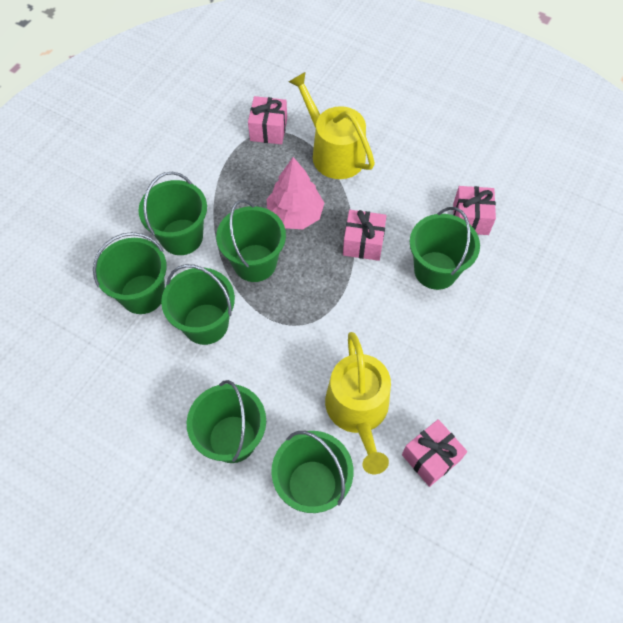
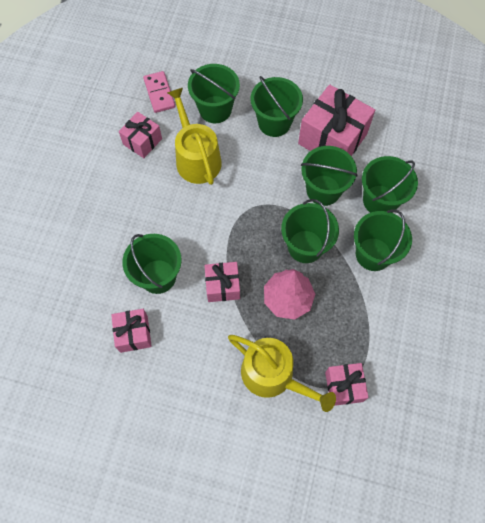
camera: 165 degrees right, 5 degrees up
none -> pink domino [143,71,175,113]
none -> pink gift [298,84,375,156]

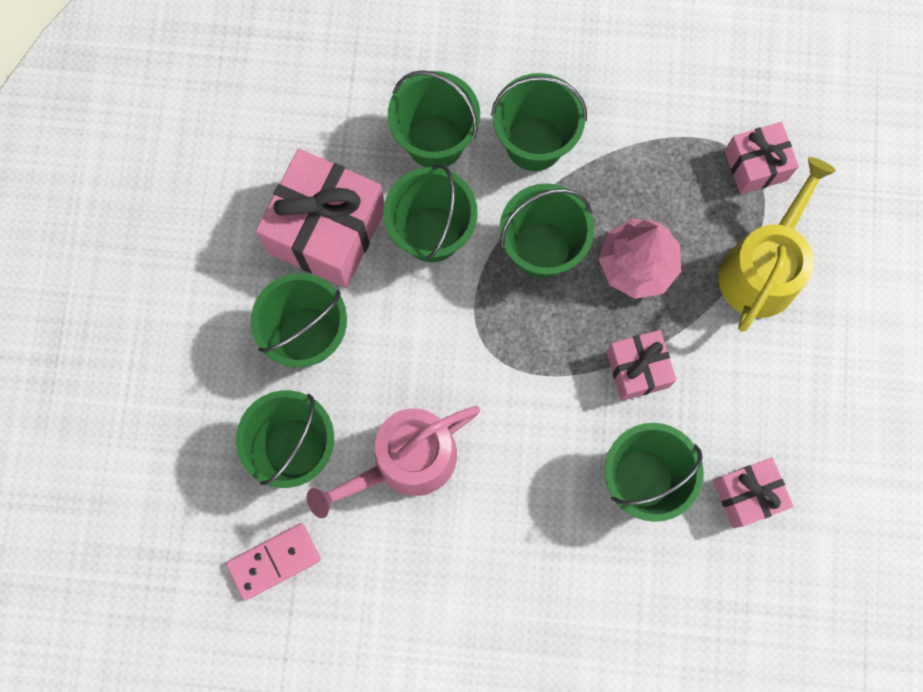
camera: 100 degrees left, 10 degrees up
pink gift [119,112,162,158] -> none
yellow watering can [167,88,222,185] -> pink watering can [307,406,480,518]

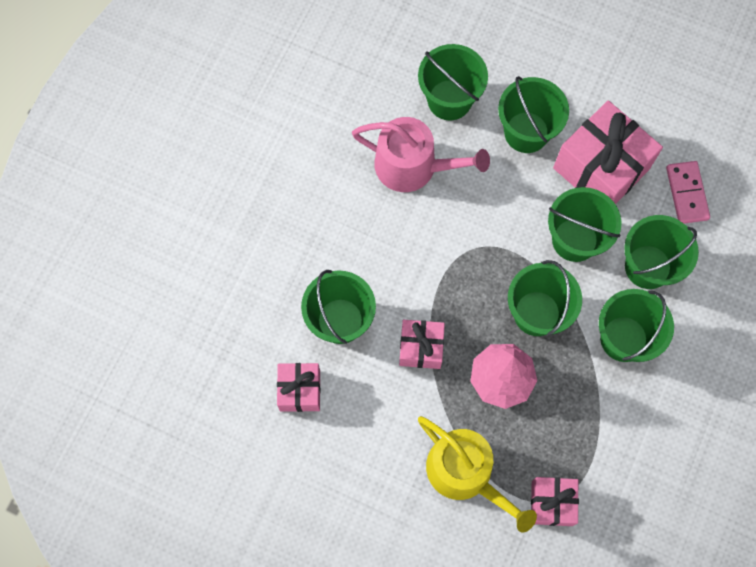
camera: 110 degrees right, 5 degrees down
pink domino [226,523,321,600] -> pink domino moved to [666,161,710,224]
pink watering can [307,406,480,518] -> pink watering can turned 120 degrees clockwise [352,117,490,192]

